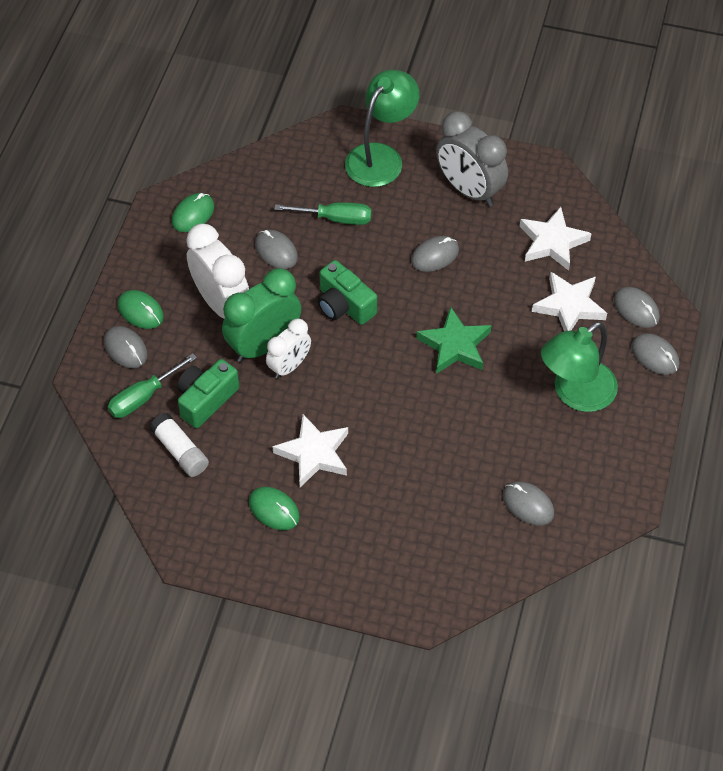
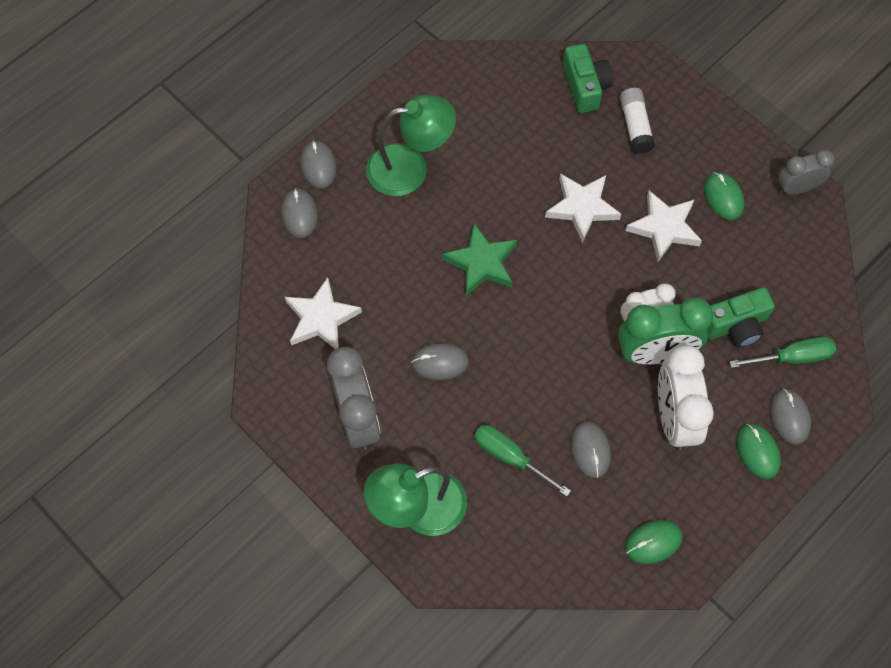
camera: 150 degrees left, 10 degrees up
white glue stick [150,413,209,477] -> white glue stick moved to [620,88,655,154]
green camera [318,260,377,325] -> green camera moved to [563,44,613,113]
grey mouse [503,482,554,525] -> none
white star [532,271,607,331] -> white star moved to [545,173,621,243]
none -> grey clock [778,150,835,194]

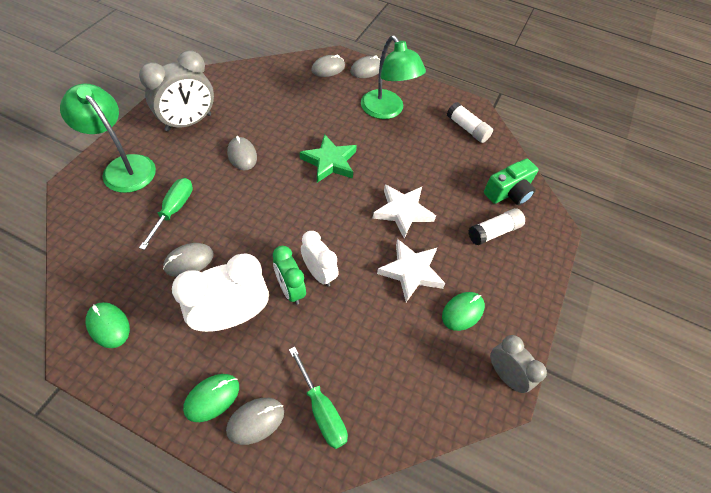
camera: 65 degrees right, 10 degrees down
white star [285,277,362,349] -> none
green clock [618,297,713,364] -> green clock [273,246,306,304], size x0.61
green camera [707,287,775,347] -> none
none -> white glue stick [447,102,493,143]

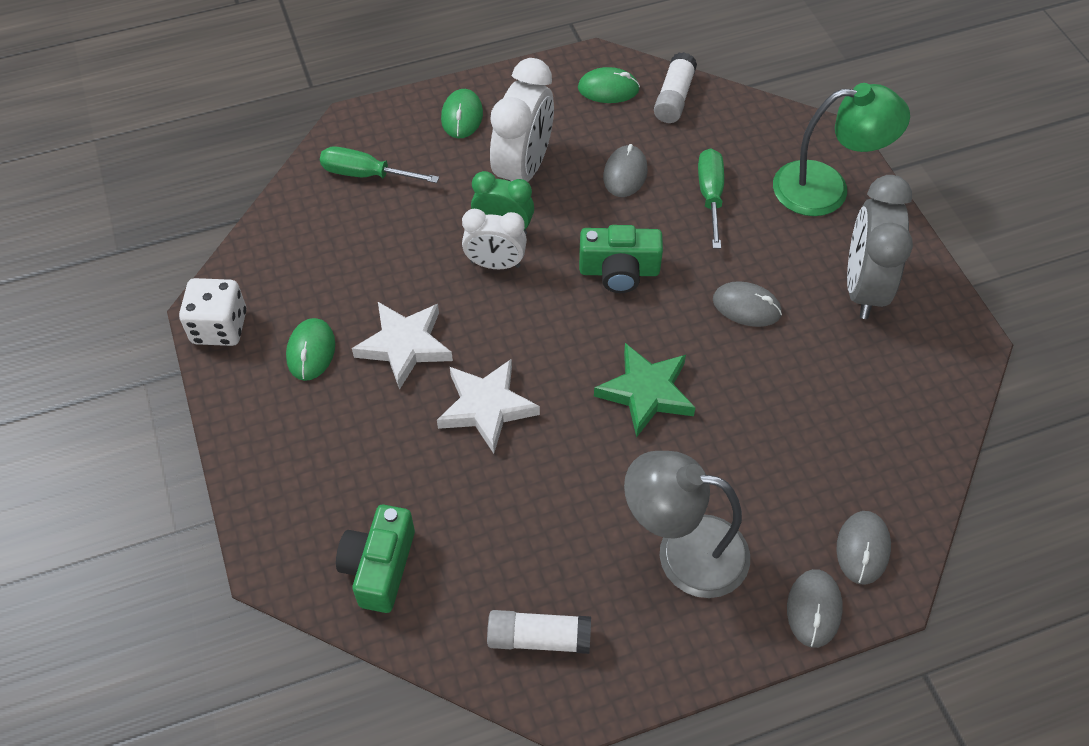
camera: 140 degrees right, 0 degrees up
green screwdriver [139,178,193,250] -> green screwdriver turned 150 degrees counterclockwise [698,148,724,249]
grey mouse [226,398,284,445] -> none
green lamp [361,36,426,119] -> grey lamp [624,451,750,598]
white glue stick [468,208,525,245] -> white glue stick moved to [654,52,697,123]
grey clock [490,335,547,393] -> white dice [179,278,246,346]
none -> green camera [579,225,663,293]

